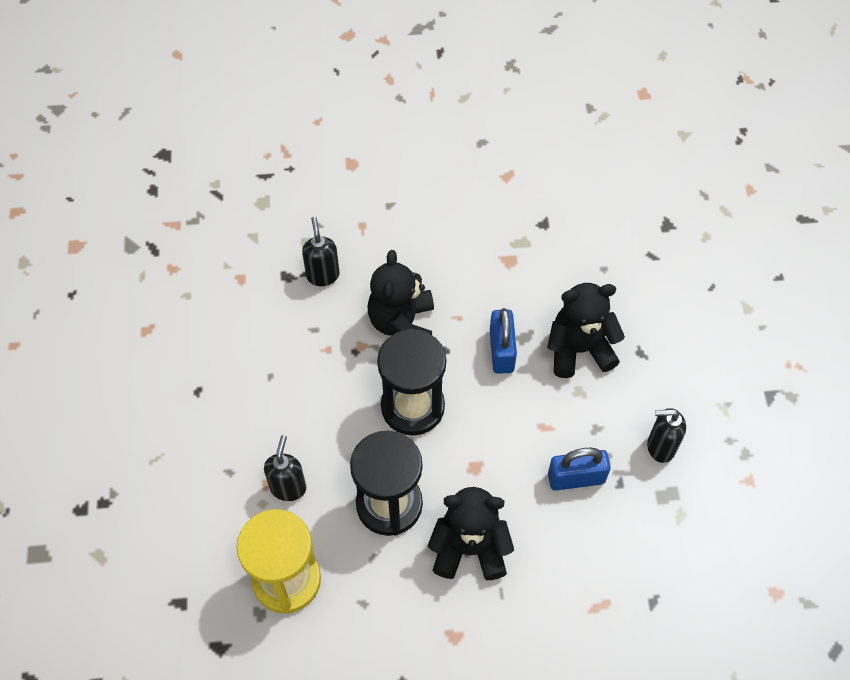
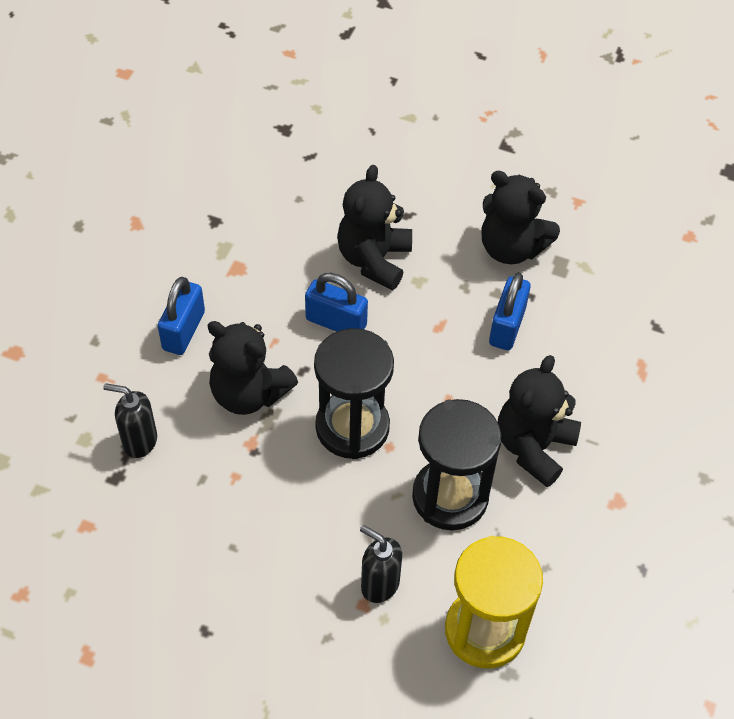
camera: 65 degrees left, 5 degrees down
black soap dispenser [647,408,686,463] -> black teddy bear [482,171,560,264]
none -> blue padlock [158,277,205,355]

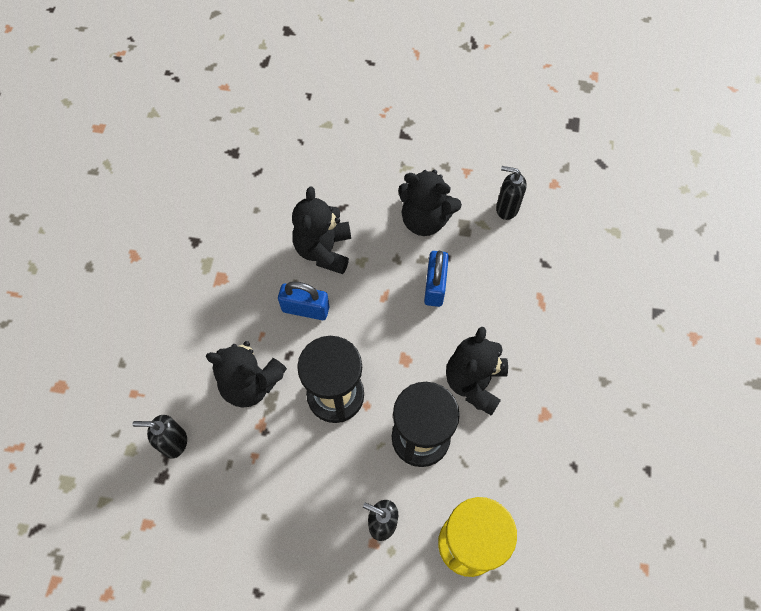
camera: 10 degrees left, 10 degrees up
blue padlock [158,277,205,355] -> none
none -> black soap dispenser [496,166,527,220]

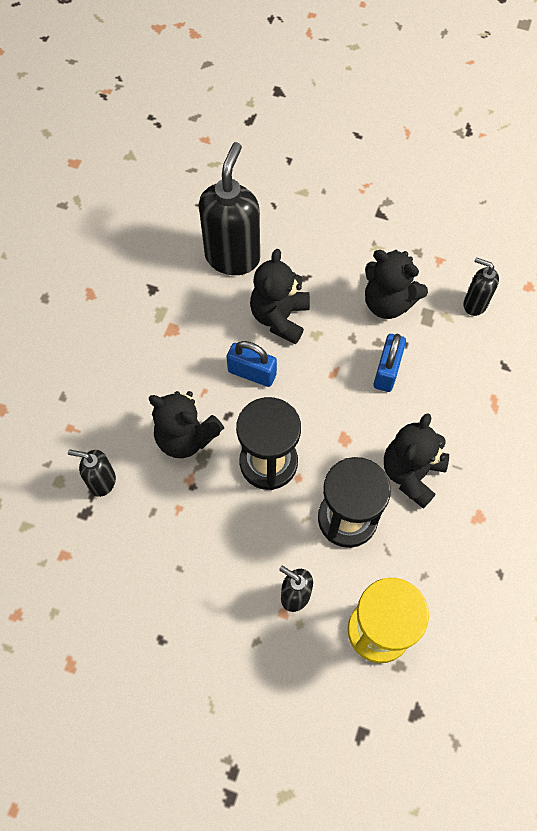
camera: 10 degrees right, 0 degrees up
none -> black soap dispenser [199,142,260,275]

